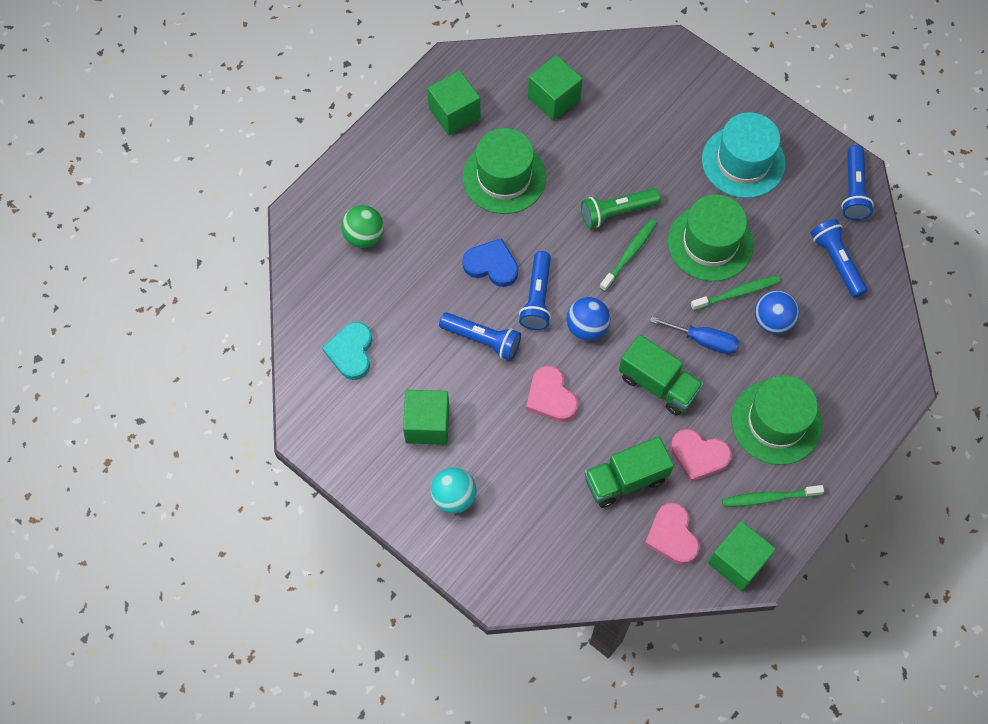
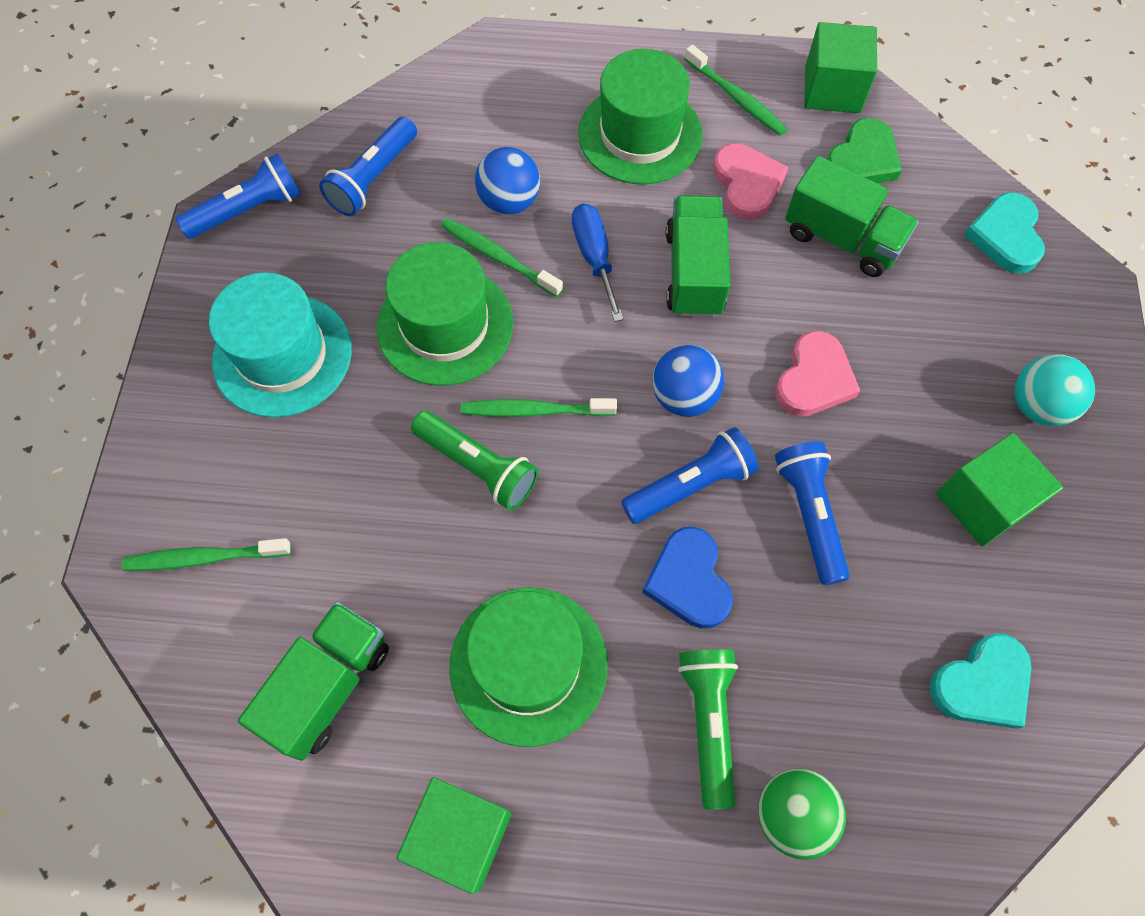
camera: 125 degrees left, 0 degrees up
green cube [528,55,583,121] -> green truck [238,602,389,761]
pink heart [644,503,700,565] -> green heart [827,118,902,183]
none -> green toothbrush [122,538,291,571]
none -> green flashlight [678,649,738,810]
none -> turquoise heart [964,192,1045,274]

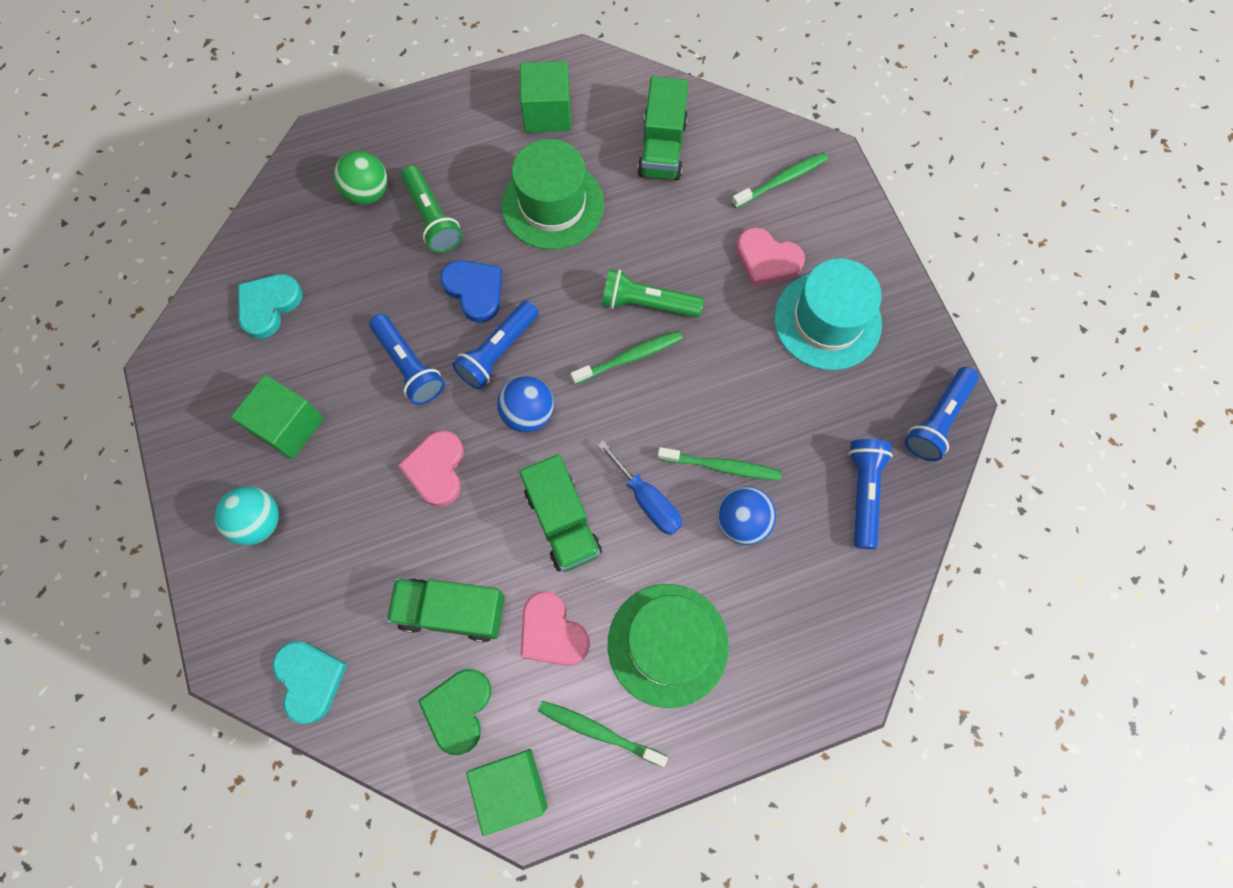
camera: 155 degrees right, 5 degrees up
green hat [377,242,513,386] -> none
none -> pink heart [736,227,805,287]

